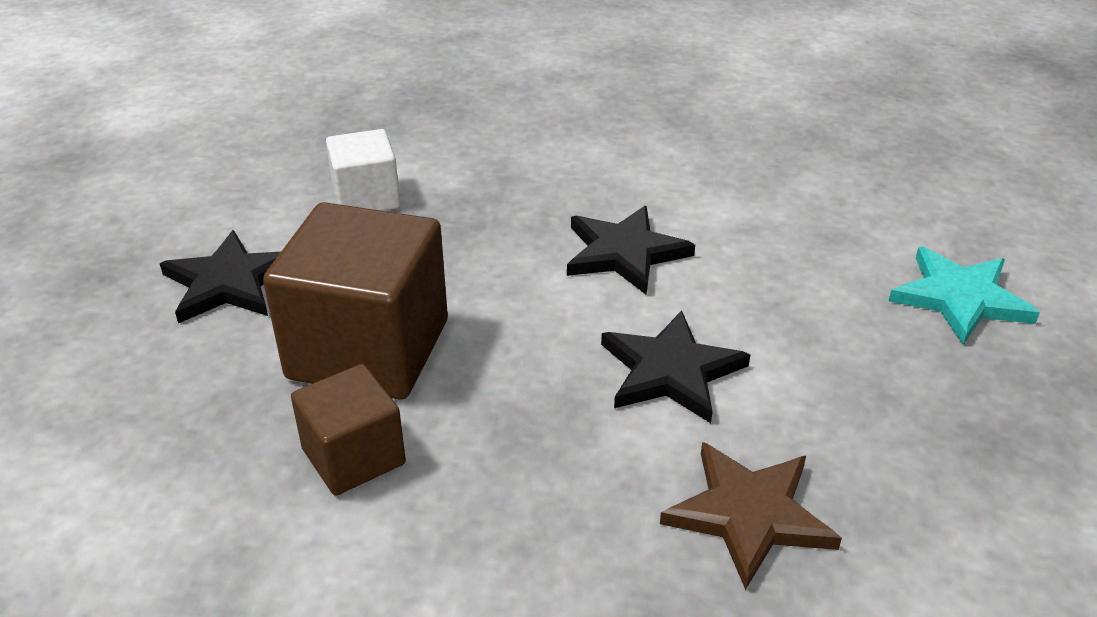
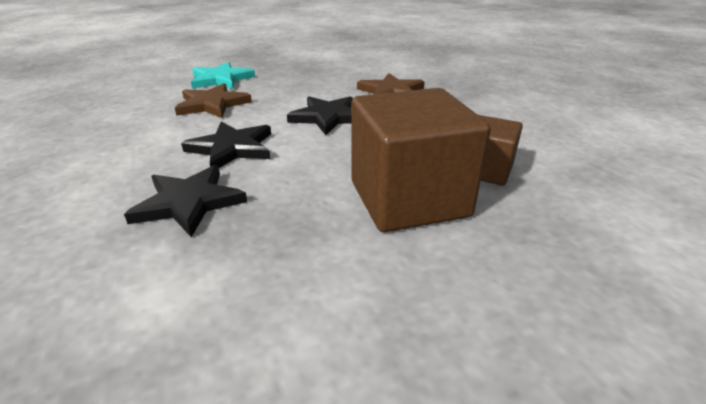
camera: 120 degrees left, 5 degrees down
black star [160,230,281,323] -> black star moved to [124,165,247,237]
white cube [326,129,400,211] -> none
none -> brown star [175,83,252,118]

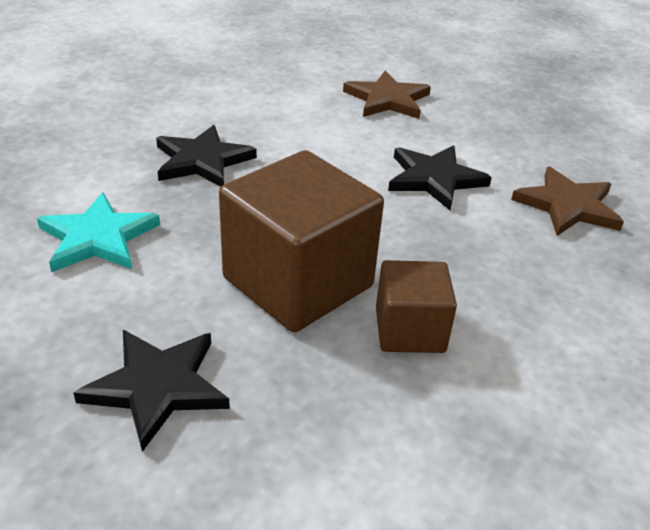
camera: 60 degrees right, 5 degrees up
black star [181,122,271,168] -> black star moved to [73,330,230,452]
turquoise star [191,62,255,89] -> turquoise star moved to [37,192,160,272]

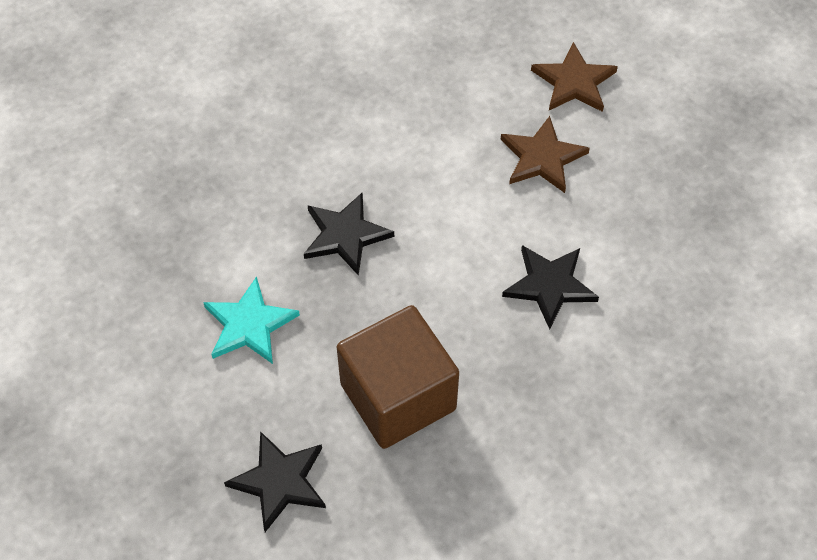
camera: 15 degrees right, 20 degrees up
brown cube [376,260,457,353] -> none
brown star [511,167,624,236] -> brown star moved to [531,42,618,112]

